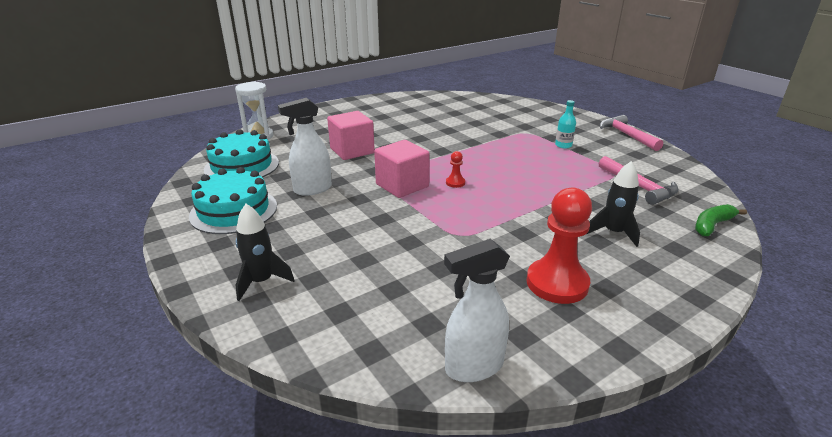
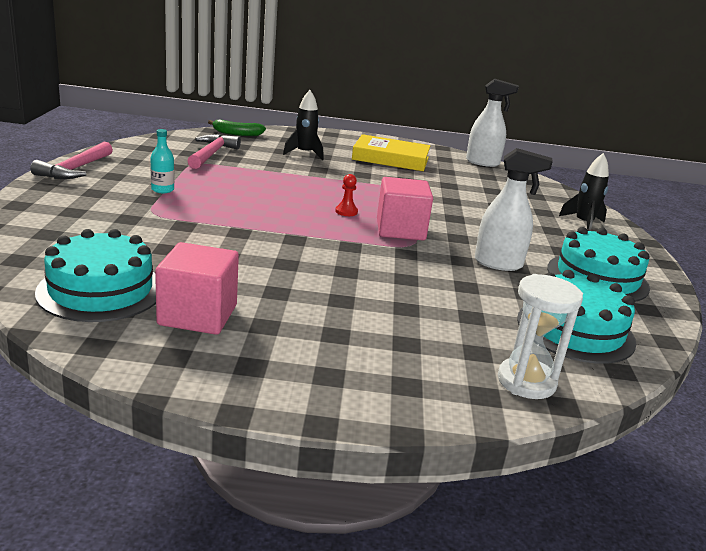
camera: 145 degrees left, 5 degrees down
pink cube [327,111,375,160] -> pink cube moved to [155,242,239,335]
red pawn [526,188,592,304] -> yellow book [352,134,431,171]
none -> turquoise cake [35,229,156,322]

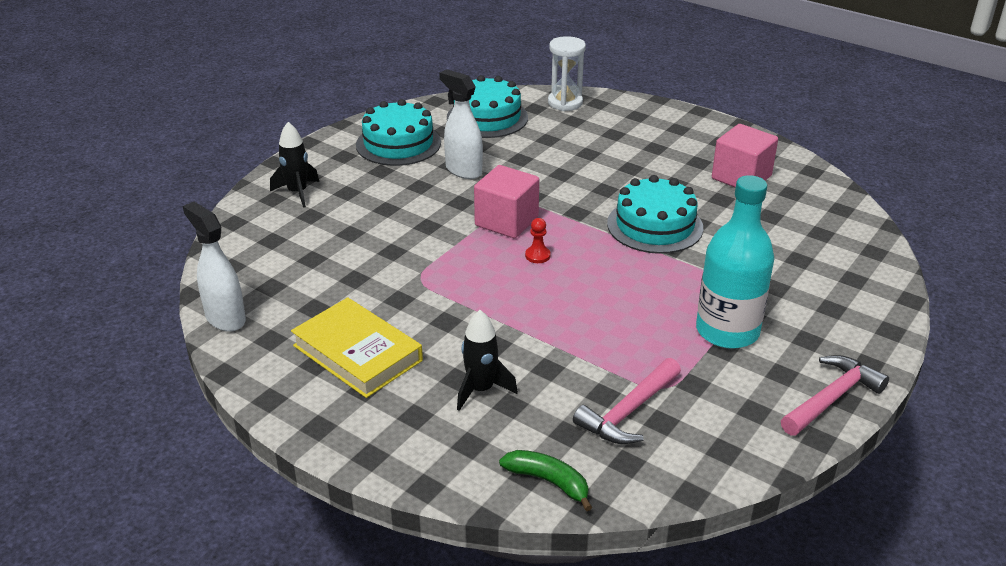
camera: 145 degrees left, 10 degrees up
turquoise cake [35,229,156,322] -> turquoise cake moved to [607,175,703,254]
turquoise bottle [150,129,174,193] -> turquoise bottle [696,175,775,349], size x2.32

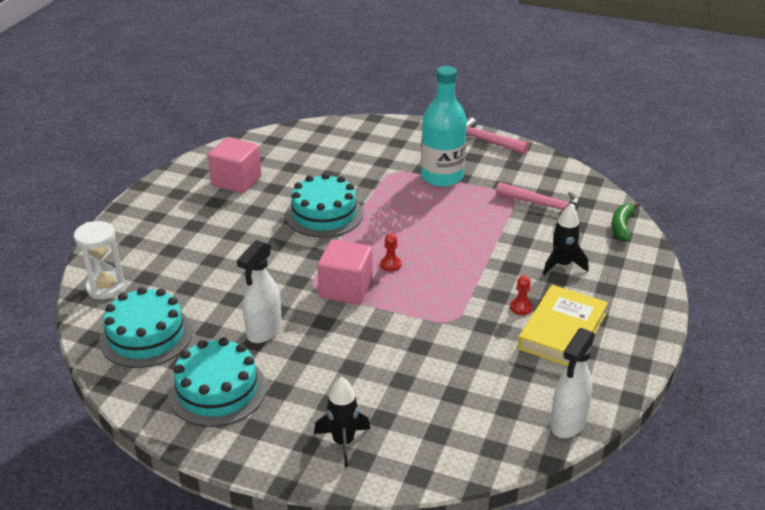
camera: 105 degrees left, 0 degrees up
none -> red pawn [510,276,533,315]

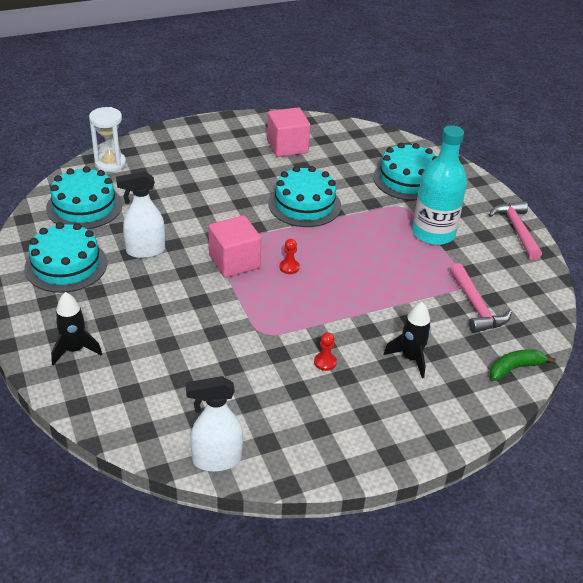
camera: 45 degrees right, 5 degrees up
yellow book [517,285,608,366] -> none
none -> turquoise cake [373,143,437,201]

